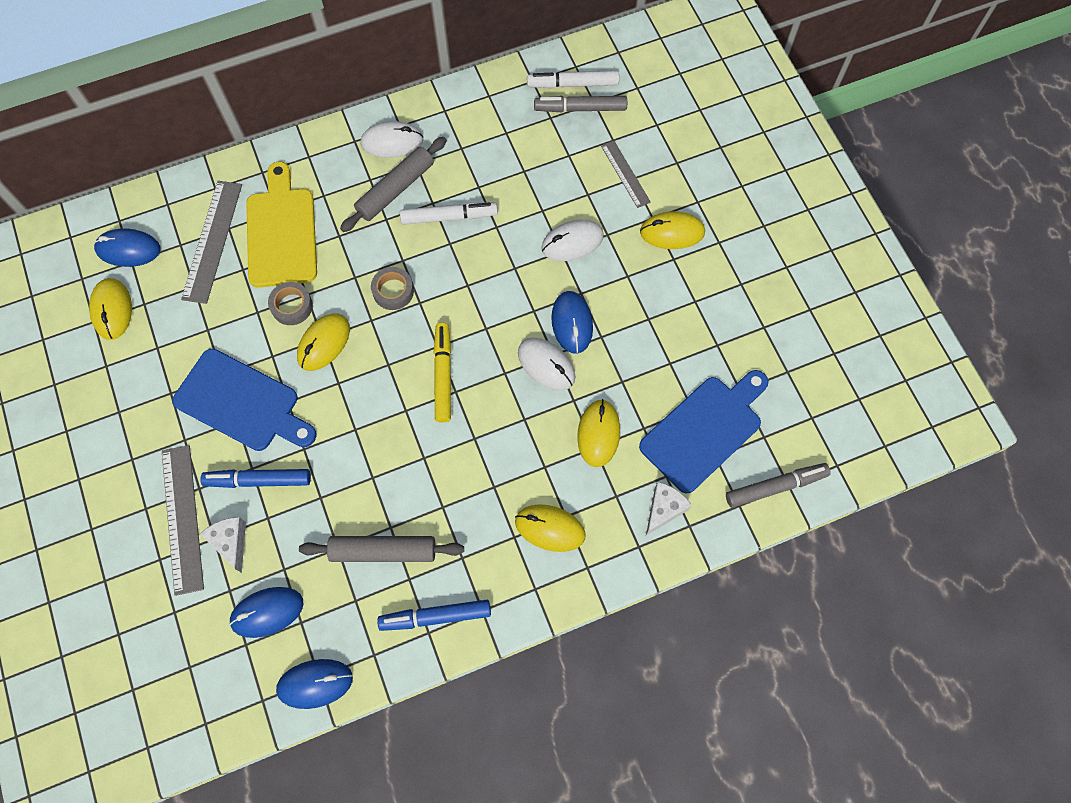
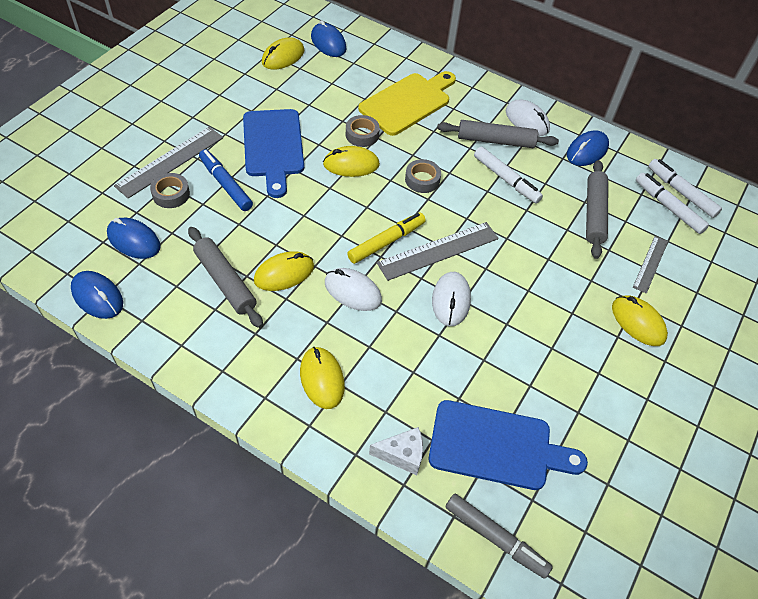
camera: 50 degrees right, 15 degrees down
grey ruler [181,181,242,304] -> grey ruler moved to [377,222,499,281]
white cheese [200,517,246,573] -> grey tape [150,173,190,208]
blue marker [377,600,491,631] -> none
grey marker [534,96,627,112] -> white marker [636,173,709,234]
white mouse [541,220,604,261] -> white mouse moved to [325,268,382,311]
blue mouse [551,291,593,354] -> blue mouse moved to [567,130,609,166]
yellow mouse [577,399,620,467] -> yellow mouse moved to [254,251,314,291]
none -> grey rolling pin [586,160,608,259]

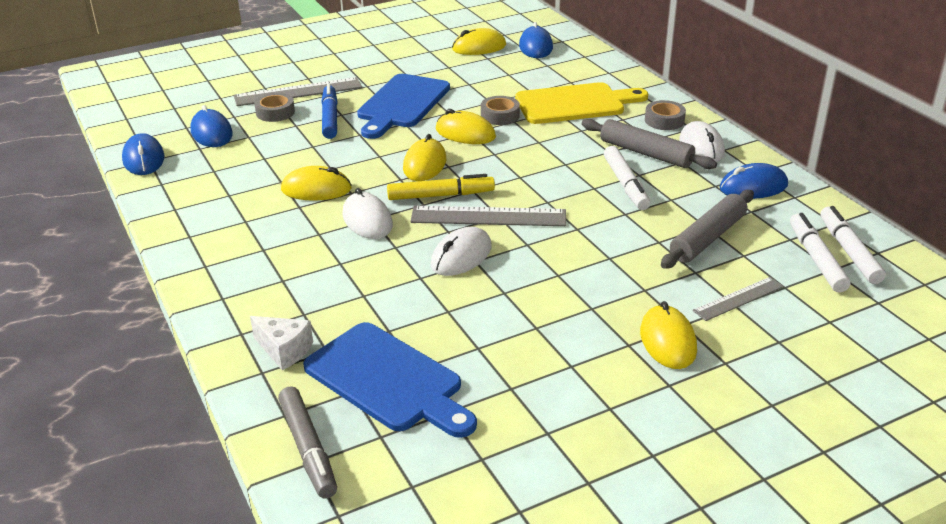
camera: 35 degrees right, 20 degrees down
grey rolling pin [188,227,263,328] -> none
yellow mouse [300,347,345,409] -> yellow mouse moved to [403,134,446,181]
grey tape [405,159,441,193] -> grey tape moved to [645,100,686,130]

